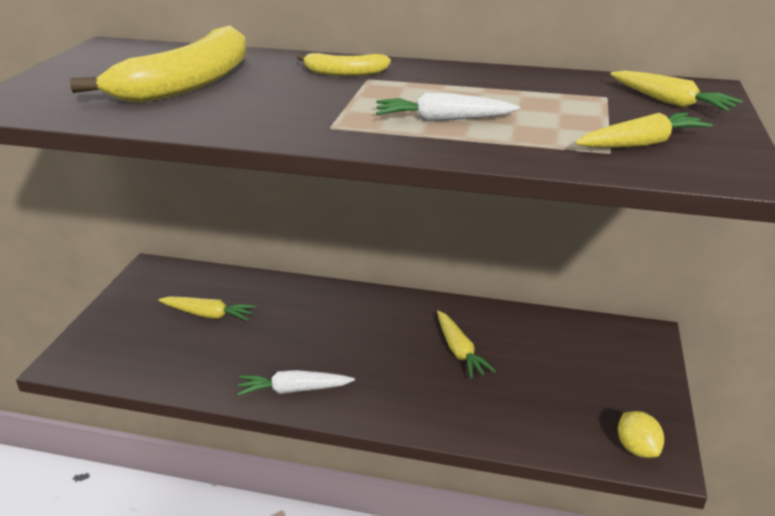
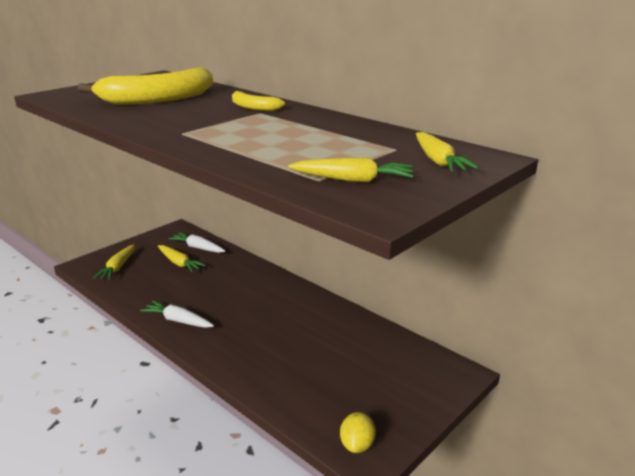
camera: 30 degrees right, 5 degrees down
white carrot [376,93,520,121] -> white carrot moved to [168,232,226,253]
yellow carrot [437,310,496,379] -> yellow carrot moved to [93,244,135,280]

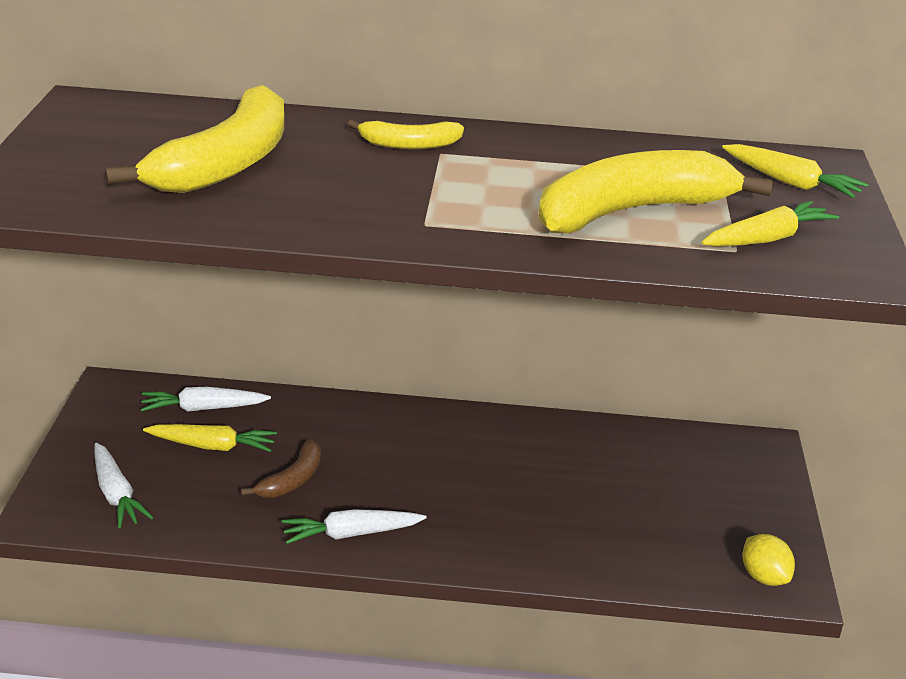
camera: 40 degrees left, 5 degrees up
yellow carrot [93,244,135,280] -> white carrot [94,443,154,528]
none -> brown banana [241,440,321,498]
none -> yellow banana [538,150,773,233]

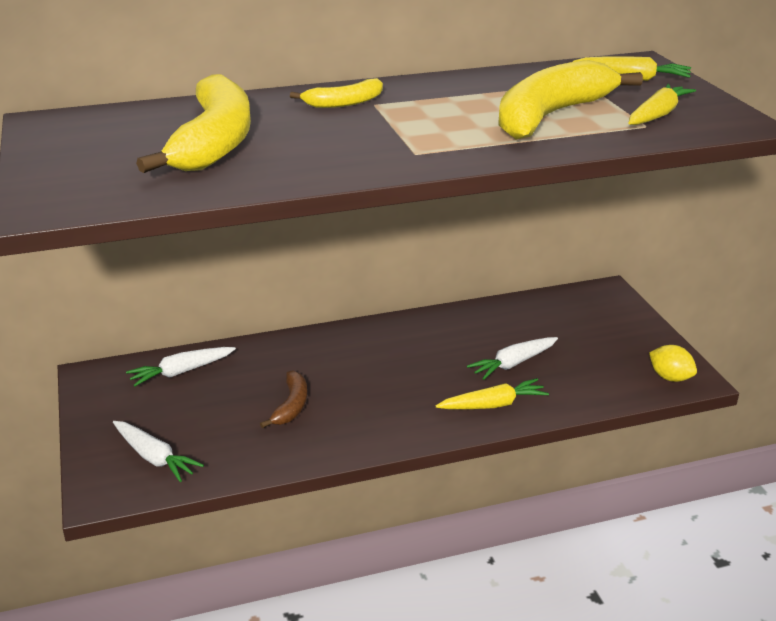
camera: 20 degrees left, 0 degrees up
yellow carrot [143,424,277,452] -> yellow carrot moved to [436,378,549,409]
white carrot [282,509,427,544] -> white carrot moved to [467,337,558,380]

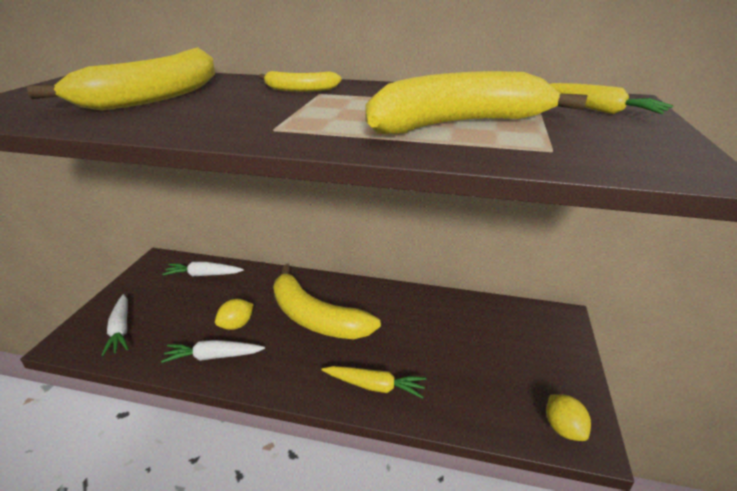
camera: 30 degrees right, 0 degrees up
brown banana [260,371,307,428] -> yellow lemon [215,299,254,330]
white carrot [467,337,558,380] -> white carrot moved to [161,340,265,363]
yellow carrot [629,84,696,125] -> none
none -> yellow banana [273,265,381,339]

